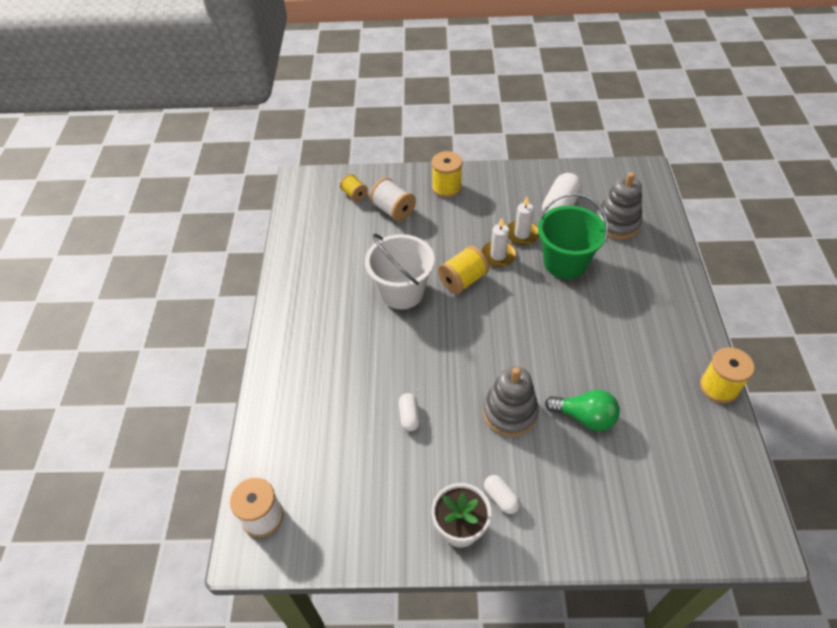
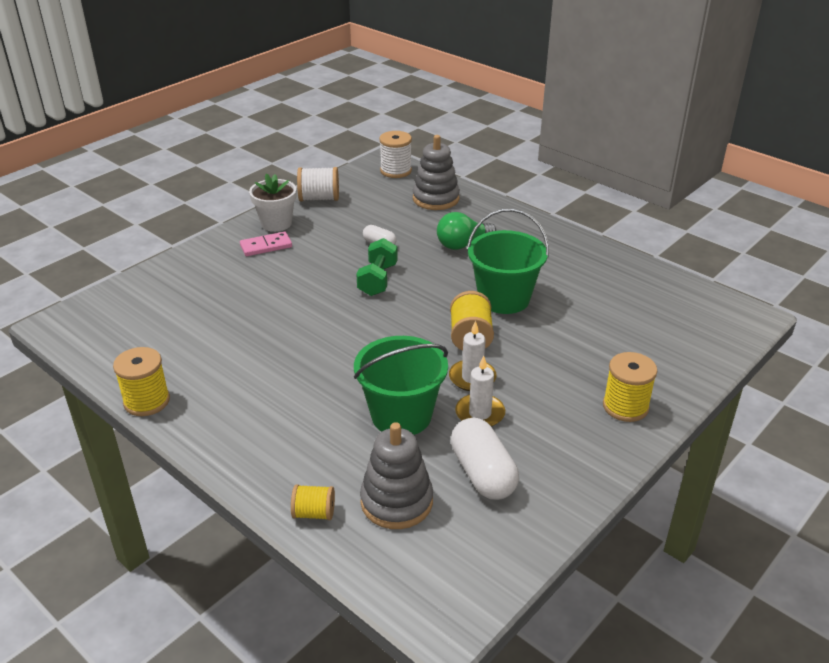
camera: 130 degrees right, 15 degrees down
yellow spool [340,174,368,202] -> yellow spool moved to [291,484,335,520]
white bucket [365,234,435,309] -> green bucket [467,209,549,314]
white spool [369,177,416,222] -> white spool moved to [297,167,339,201]
grey stacking toy [483,366,539,437] -> grey stacking toy moved to [413,135,460,210]
white capsule [484,475,520,514] -> pink domino [240,232,292,256]
green light bulb [545,390,620,431] -> green light bulb moved to [437,212,496,250]
none -> green dumbbell [356,238,398,296]

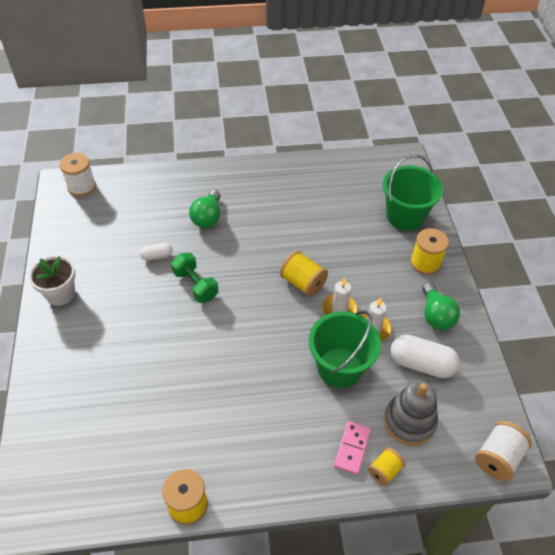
camera: 50 degrees left, 15 degrees up
pink domino [240,232,292,256] -> pink domino moved to [334,421,371,475]
white spool [297,167,339,201] -> white spool moved to [475,421,532,481]
grey stacking toy [413,135,460,210] -> none
green bucket [467,209,549,314] -> green bucket moved to [383,154,443,230]
none -> green light bulb [422,282,460,330]

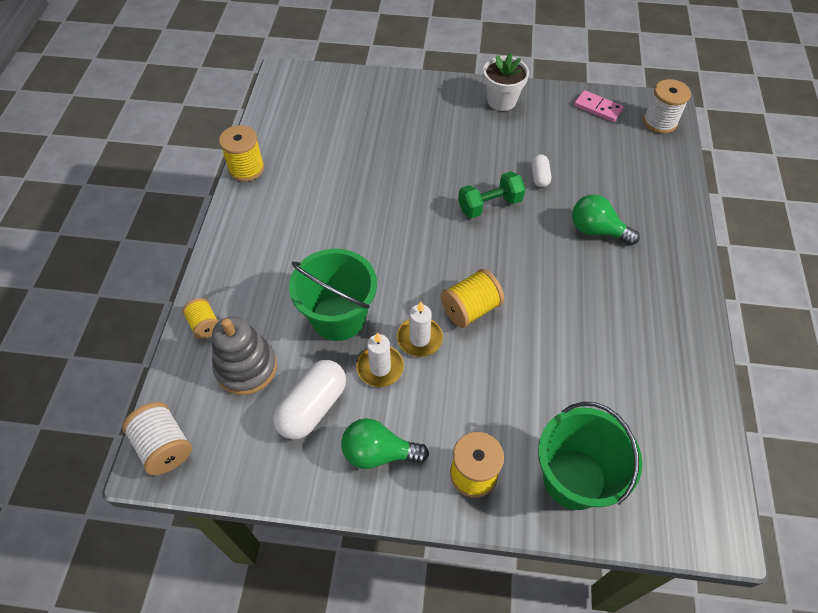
camera: 105 degrees right, 5 degrees up
pink domino [334,421,371,475] -> pink domino moved to [574,90,624,122]

